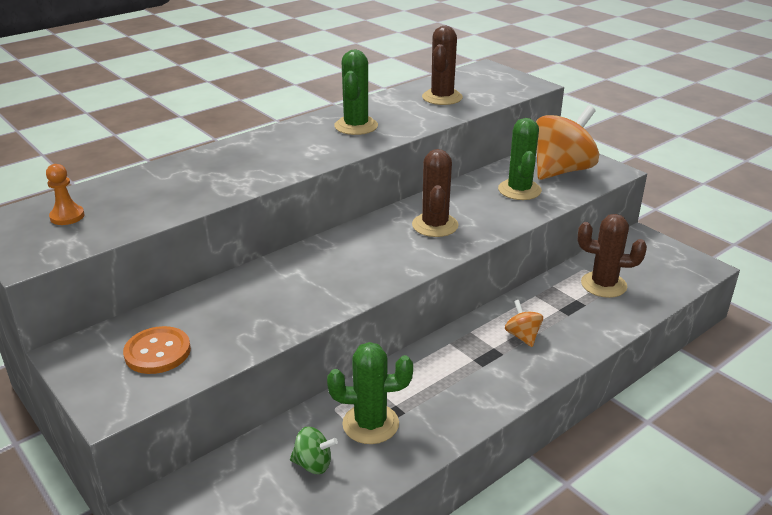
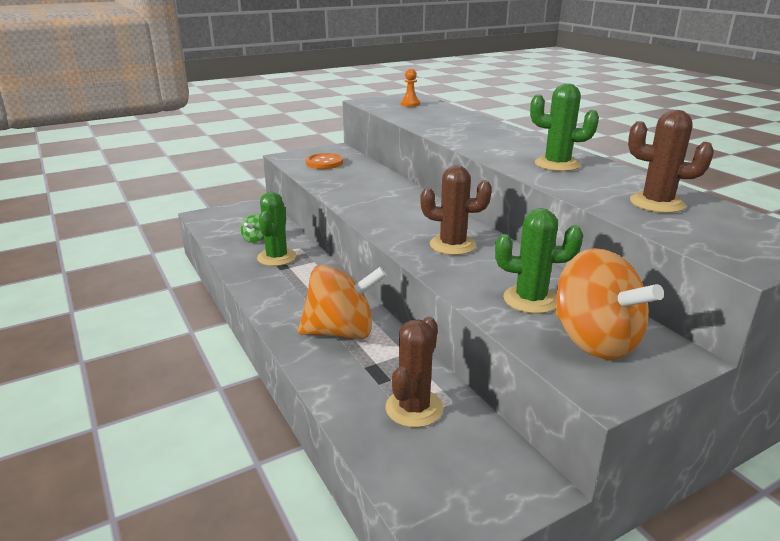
camera: 100 degrees right, 5 degrees down
orange spinning top [505,300,543,347] -> orange spinning top [298,265,387,340], size x2.20

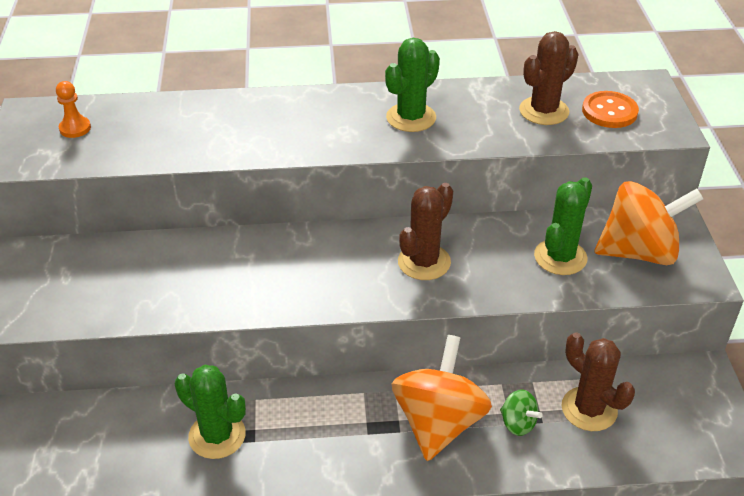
camera: 65 degrees left, 15 degrees up
green spinning top [241,214,264,243] -> green spinning top moved to [500,389,543,436]
orange button [306,153,343,169] -> orange button moved to [582,91,639,128]

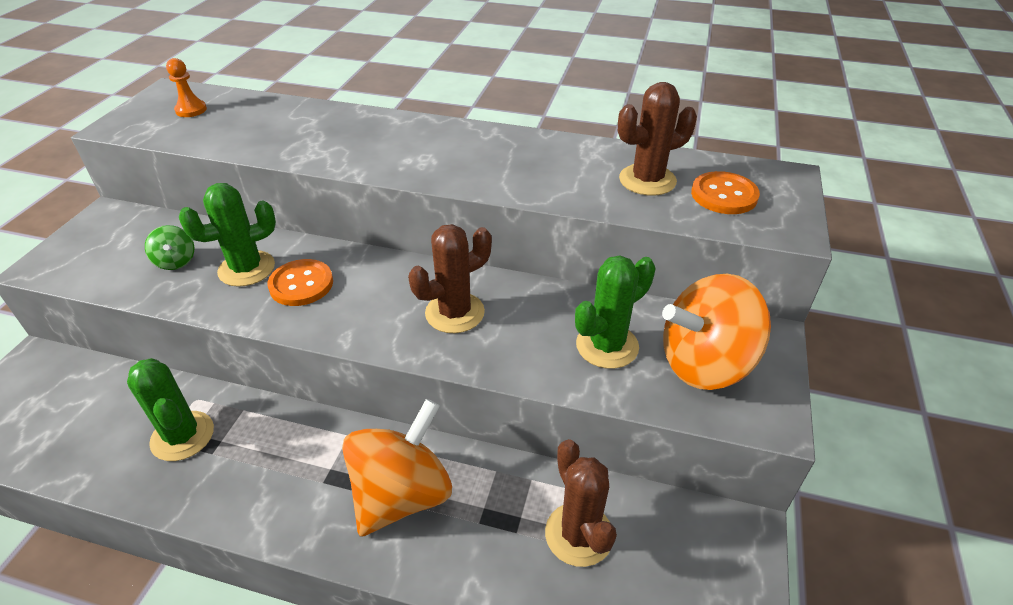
camera: 20 degrees right, 0 degrees up
green cactus [385,38,440,132] -> green cactus moved to [179,183,276,287]
green spinning top [500,389,543,436] -> green spinning top moved to [145,225,194,270]
orange spinning top [594,181,703,265] -> orange spinning top turned 150 degrees clockwise [662,274,771,390]
none -> orange button [268,259,333,306]

